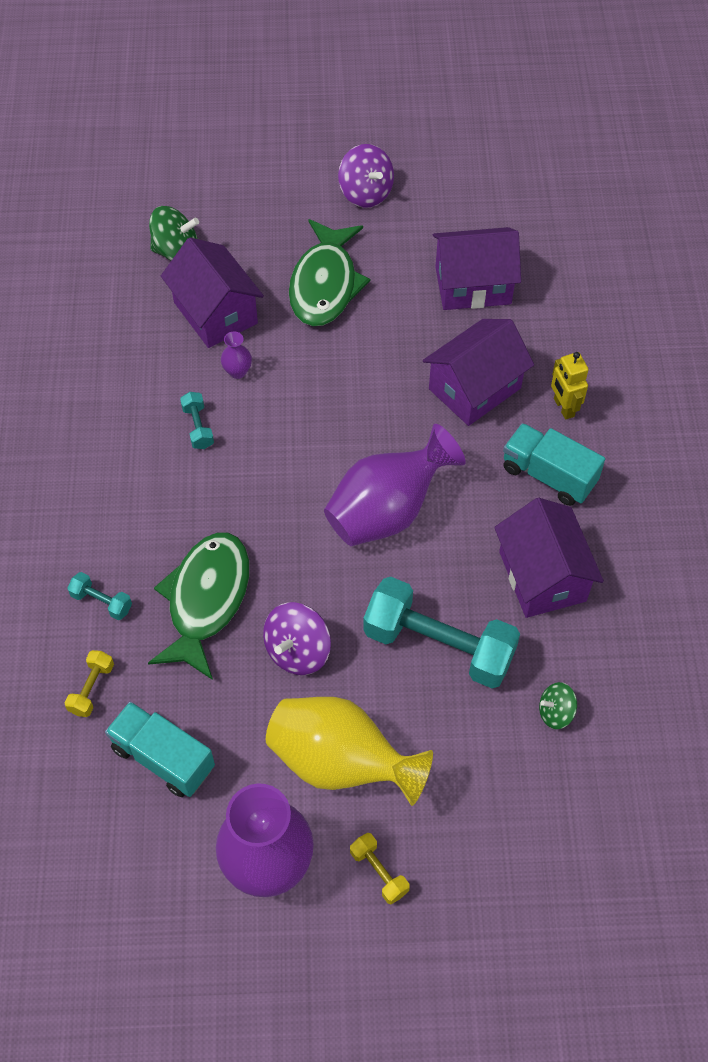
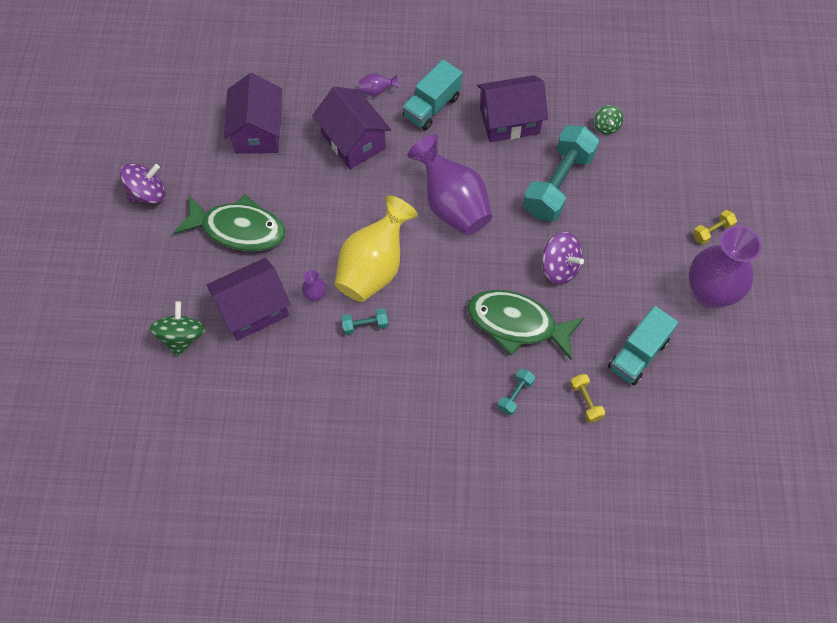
camera: 85 degrees left, 5 degrees up
yellow dumbbell [65,650,114,717] -> yellow dumbbell turned 45 degrees clockwise [570,374,605,423]
yellow vase [266,697,433,806] -> yellow vase moved to [335,195,418,302]
yellow robot [551,352,589,420] -> purple vase [359,73,398,96]

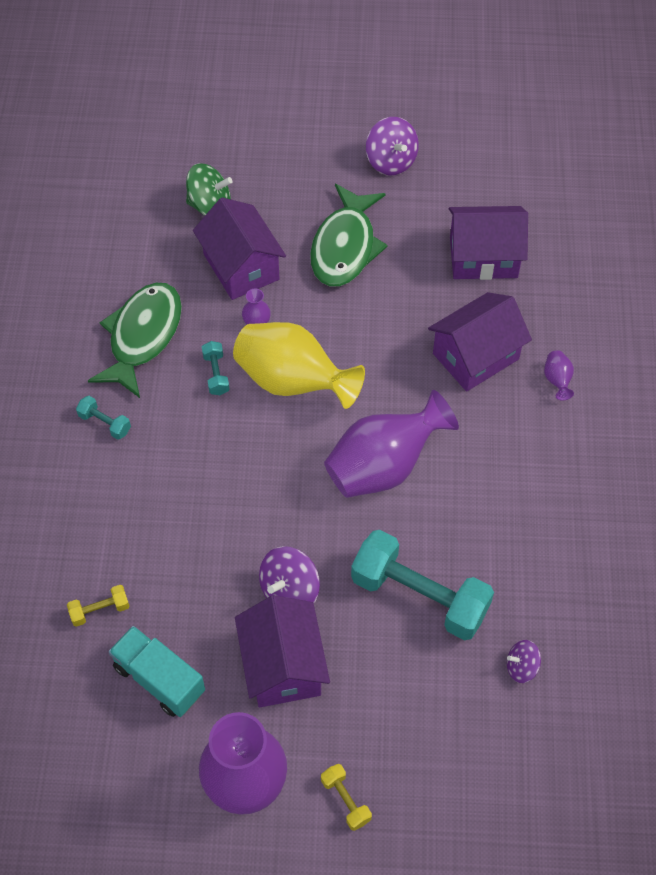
camera: 90 degrees right, 5 degrees down
turquoise truck [402,60,462,130] -> none
green fish [468,290,584,360] -> green fish moved to [88,283,182,398]
purple house [477,75,548,142] -> purple house moved to [235,595,330,707]
turquoise dumbbell [498,369,535,416] -> turquoise dumbbell moved to [76,396,131,440]
green spinning top [594,105,623,134] -> purple spinning top [507,640,541,683]

